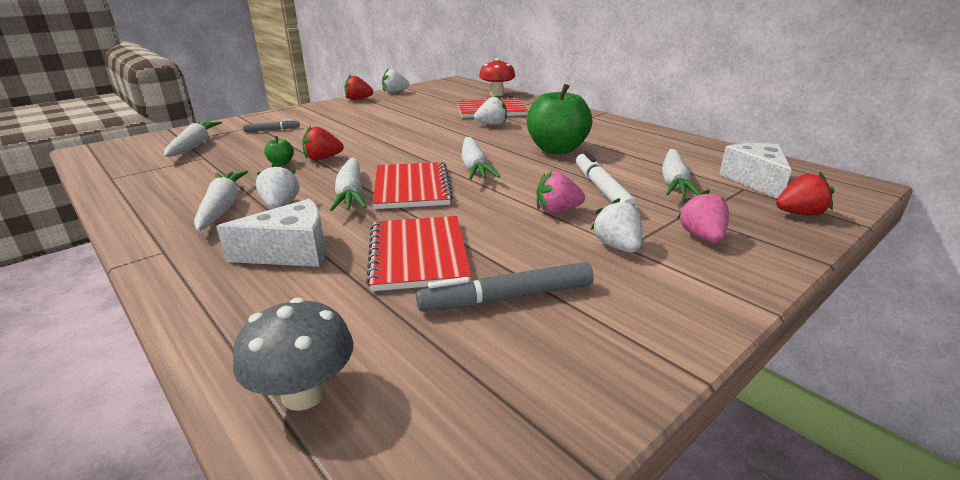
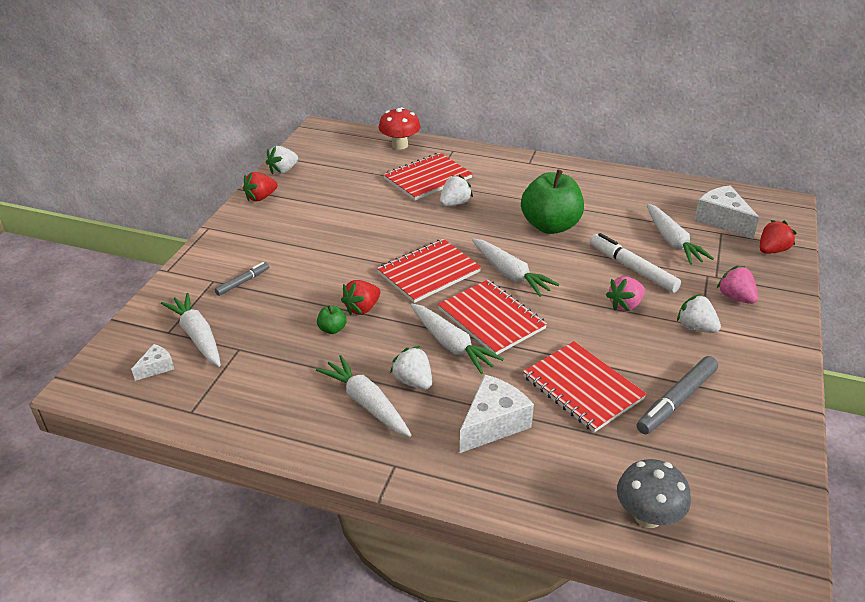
camera: 30 degrees left, 10 degrees up
none -> white cheese [131,344,174,381]
none -> red notebook [377,239,482,303]

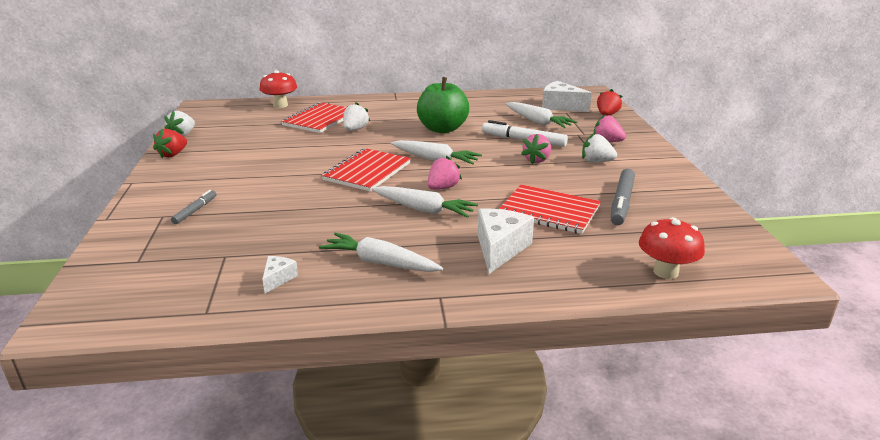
camera: 25 degrees left, 10 degrees down
white cheese [131,344,174,381] -> white cheese moved to [262,256,298,293]
white carrot [161,293,221,367] -> none
green apple [317,305,346,334] -> none
red strawberry [341,280,380,315] -> none
white strawberry [390,346,432,390] -> none
red notebook [438,280,547,355] -> pink strawberry [428,156,462,190]
grey mushroom [617,459,691,528] -> red mushroom [639,217,705,279]

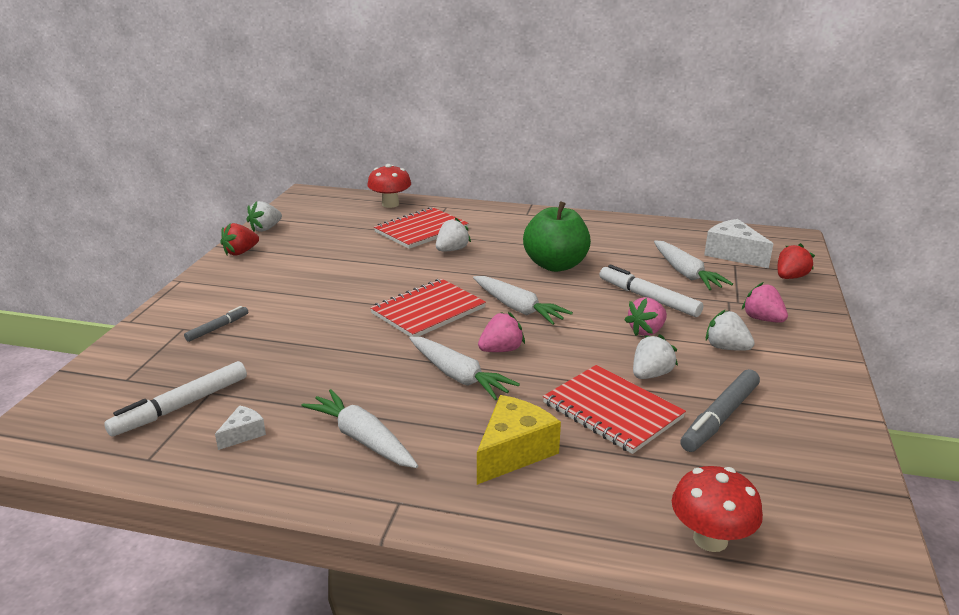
camera: 20 degrees right, 0 degrees up
white cheese [478,209,534,274] -> yellow cheese [477,395,561,485]
none -> white marker [104,361,247,437]
none -> white strawberry [633,334,678,379]

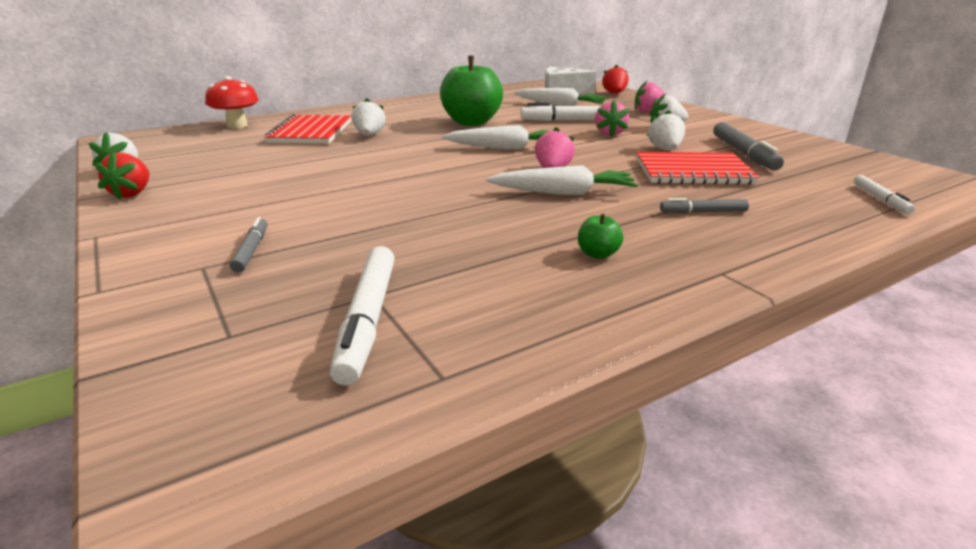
camera: 45 degrees left, 0 degrees up
white cheese [215,405,266,450] -> none
white carrot [301,389,418,468] -> green apple [578,213,623,259]
red notebook [370,279,486,337] -> none
yellow cheese [477,395,561,485] -> grey marker [660,198,749,213]
red mushroom [672,466,763,552] -> white marker [854,175,915,214]

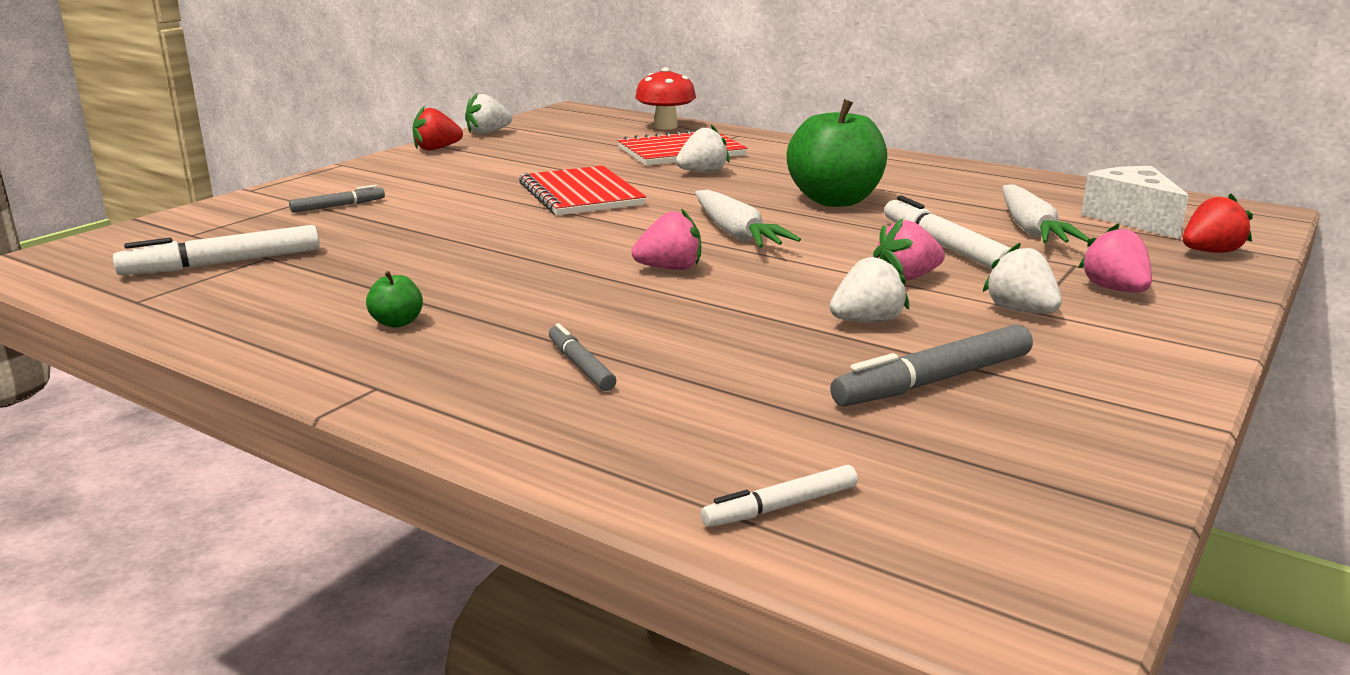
camera: 65 degrees right, 5 degrees down
white carrot [487,165,638,195] -> none
red notebook [636,152,760,185] -> red notebook moved to [519,166,646,215]

